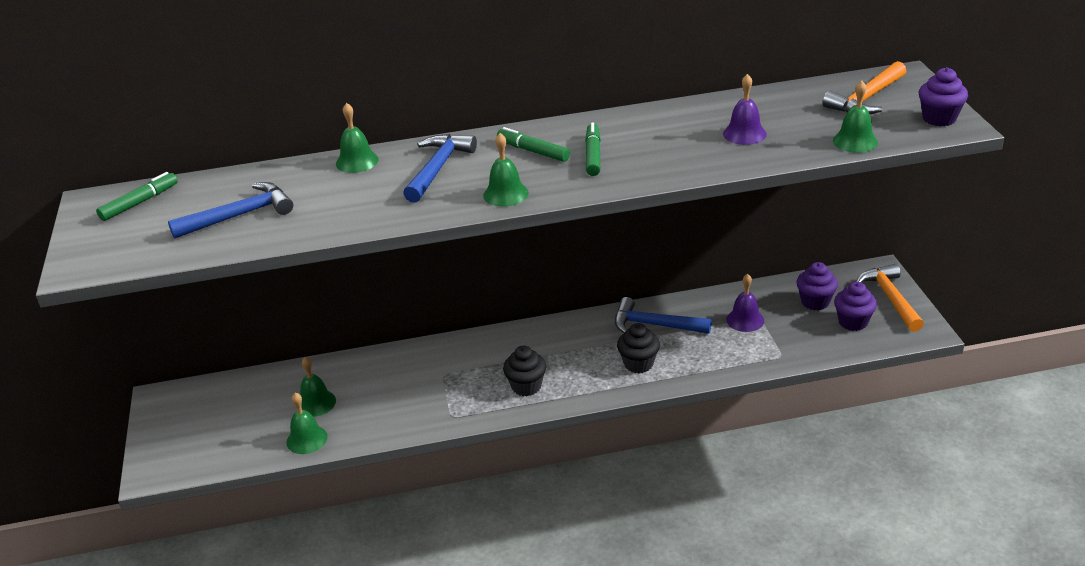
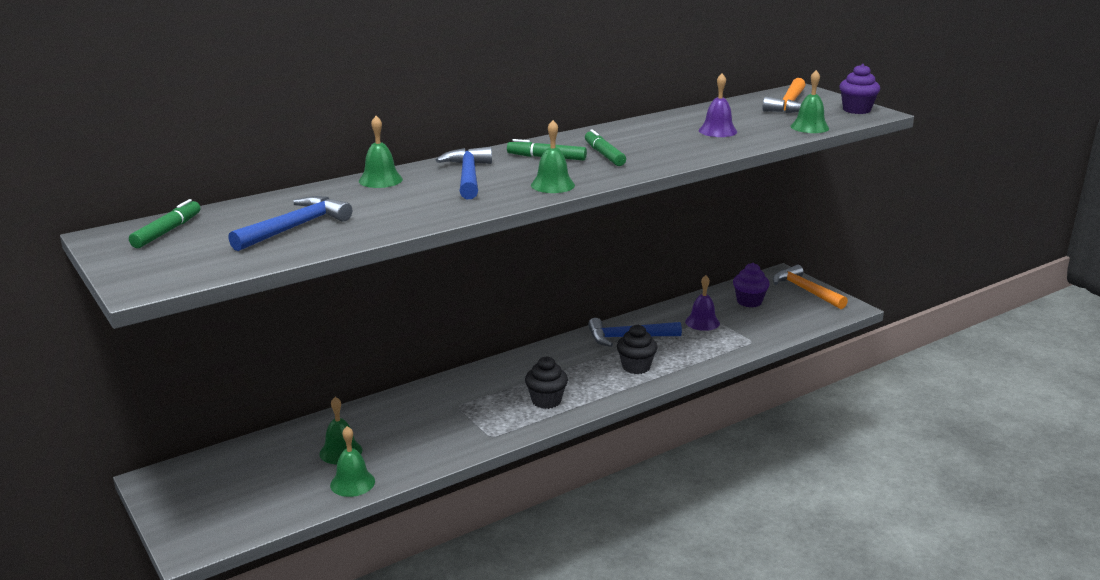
camera: 25 degrees left, 10 degrees down
purple cupcake [834,282,877,331] -> none

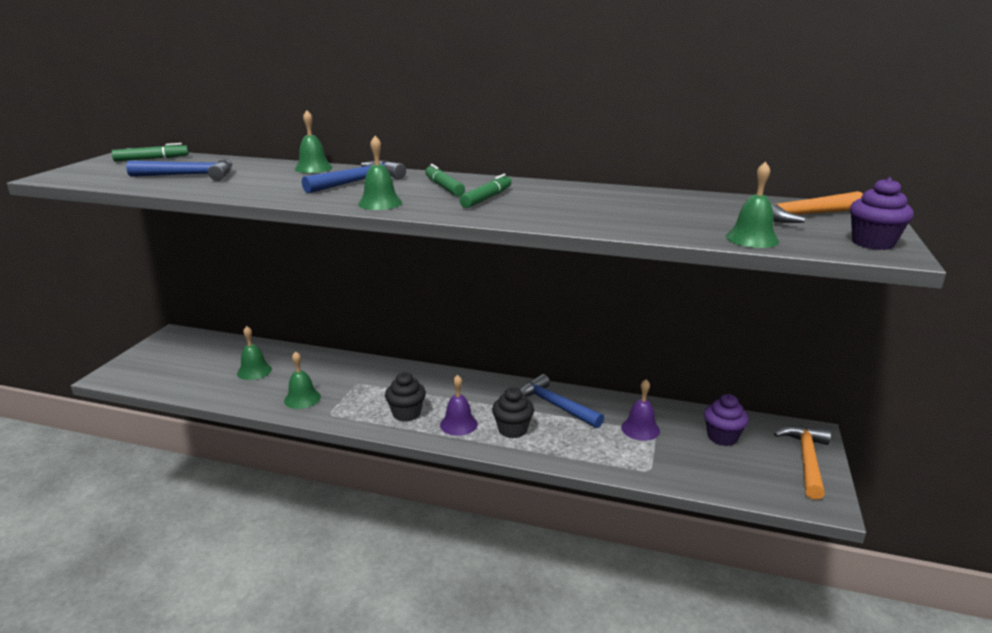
camera: 50 degrees right, 0 degrees up
green bell [330,426,375,497] -> green bell moved to [284,351,321,409]
purple bell [699,74,737,137] -> purple bell moved to [440,375,478,436]

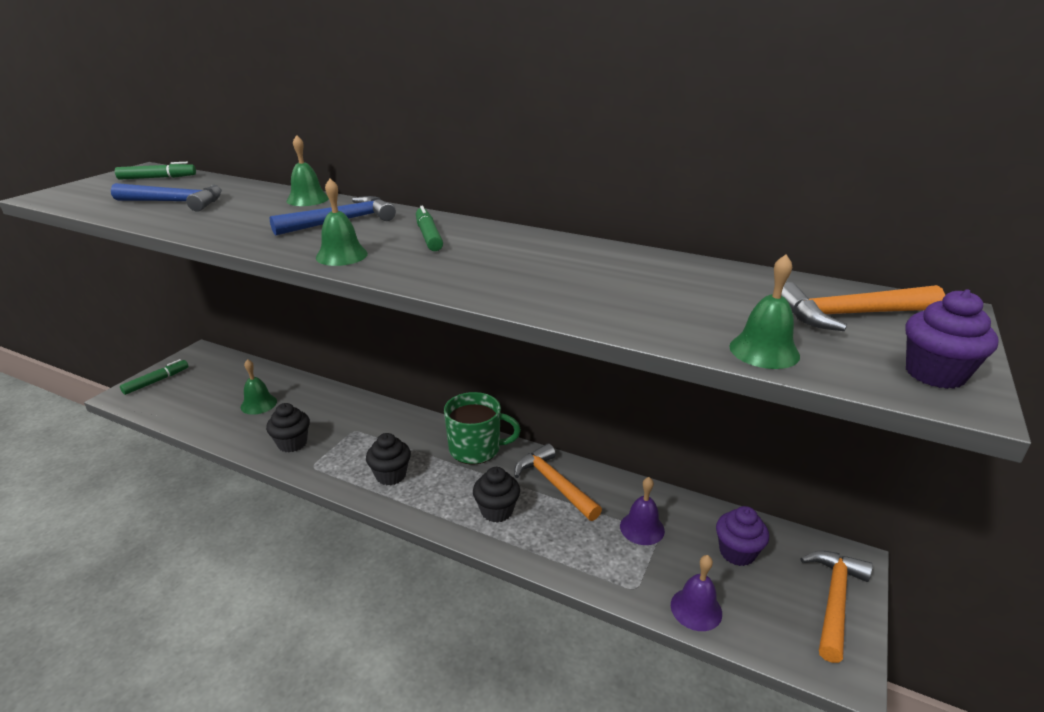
camera: 10 degrees right, 5 degrees up
green bell [284,351,321,409] -> black cupcake [266,403,310,452]
purple bell [440,375,478,436] -> purple bell moved to [671,555,722,631]
green marker [459,174,512,208] -> green marker moved to [120,359,188,395]
blue hammer [521,374,604,428] -> orange hammer [514,443,602,521]
none -> green mug [444,392,521,465]

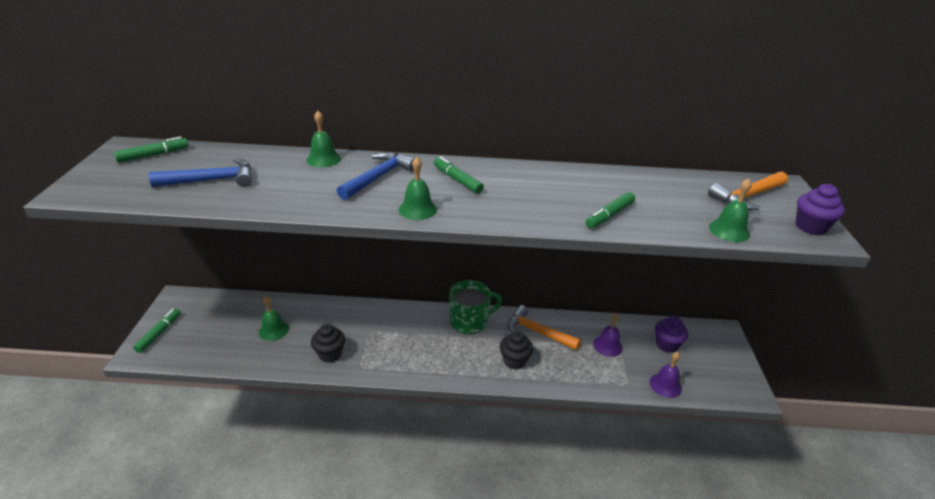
camera: 25 degrees left, 5 degrees up
black cupcake [366,433,411,485] -> none
orange hammer [800,551,873,663] -> none
none -> green marker [586,192,635,228]

